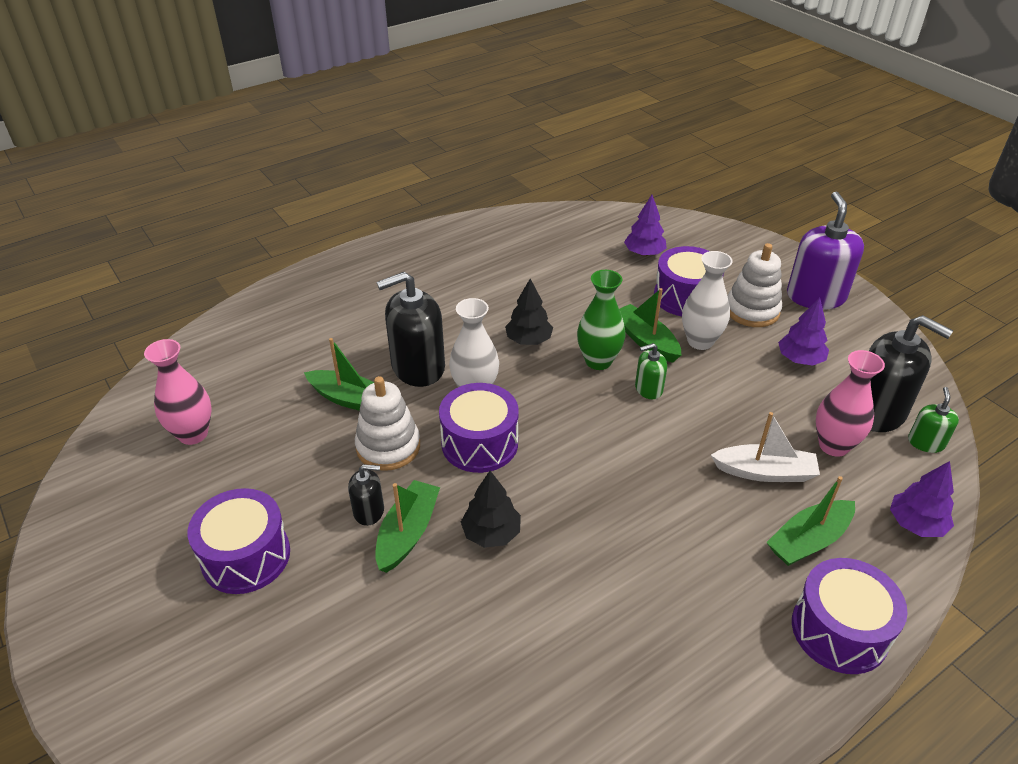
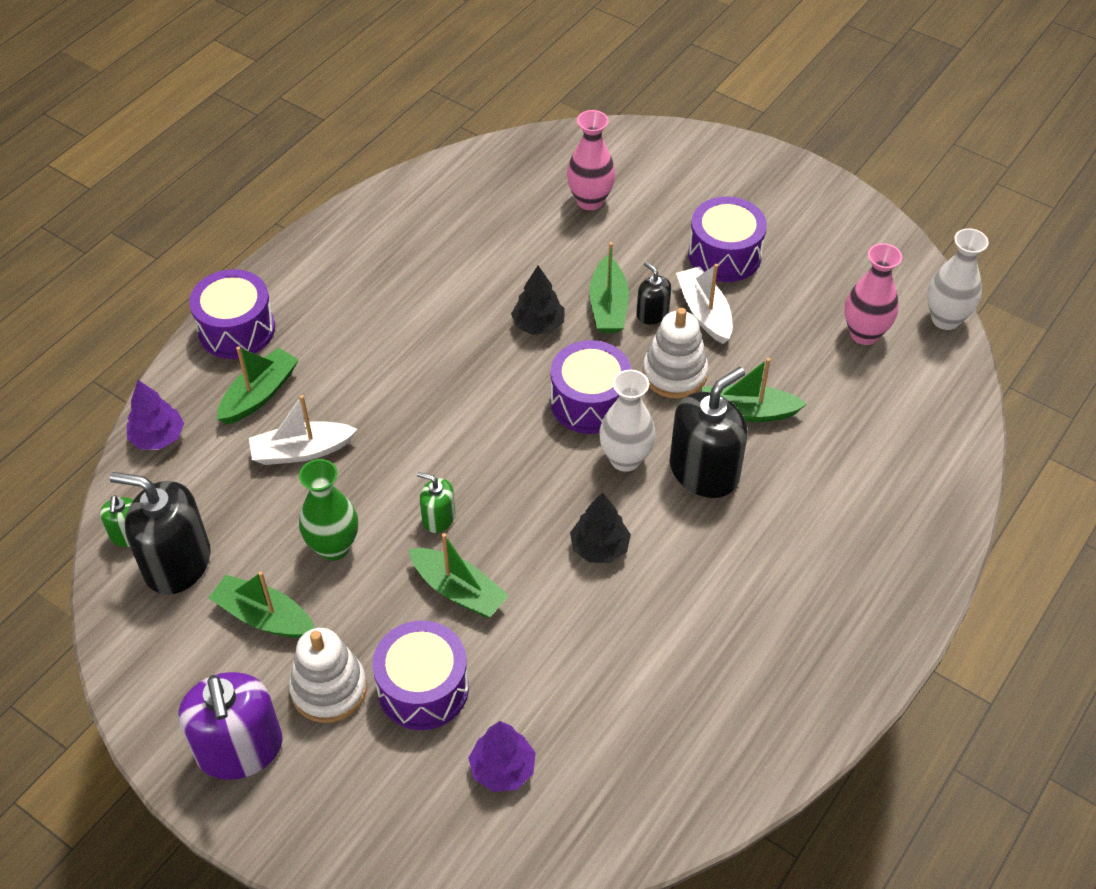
camera: 160 degrees right, 10 degrees up
black soap dispenser [348,464,384,526] -> black soap dispenser turned 75 degrees clockwise [636,262,671,325]
green vase [577,270,626,370] -> green vase moved to [299,459,358,561]
green soap dispenser [635,343,667,399] -> green soap dispenser turned 120 degrees counterclockwise [417,472,455,533]
white vase [682,251,733,350] -> white vase moved to [927,228,989,330]
purple tree [778,297,829,366] -> green boat [209,571,314,638]
pink vase [816,350,885,457] -> pink vase moved to [567,110,616,210]
none -> white boat [676,264,733,344]

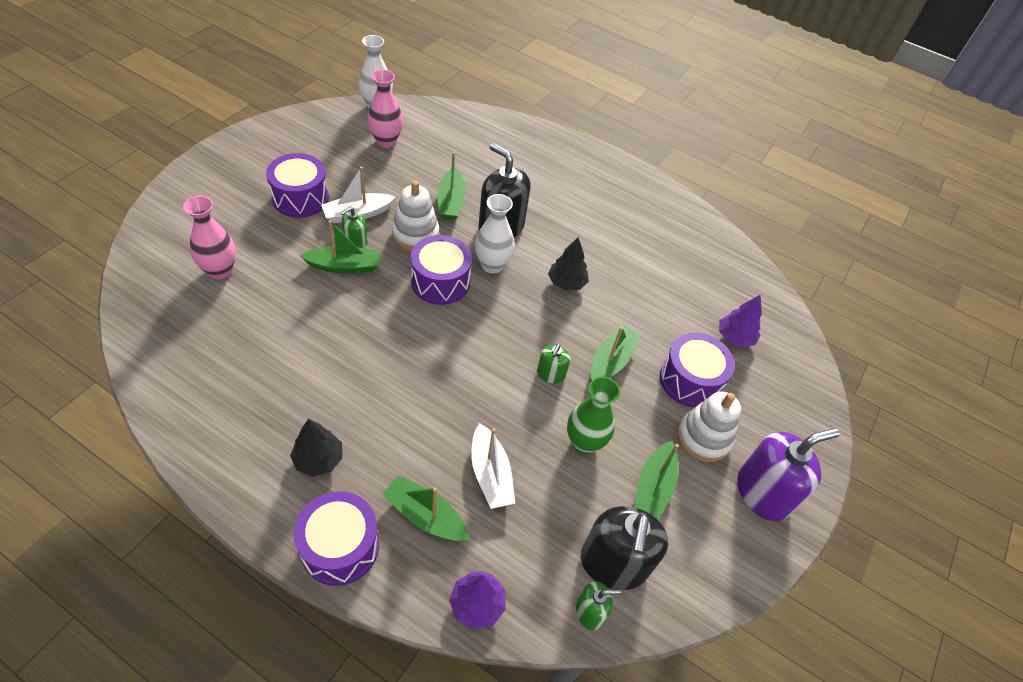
camera: 100 degrees left, 0 degrees up
black tree [511,266,565,335] -> black tree moved to [290,419,343,477]
black soap dispenser [636,262,671,325] -> green soap dispenser [340,207,367,248]

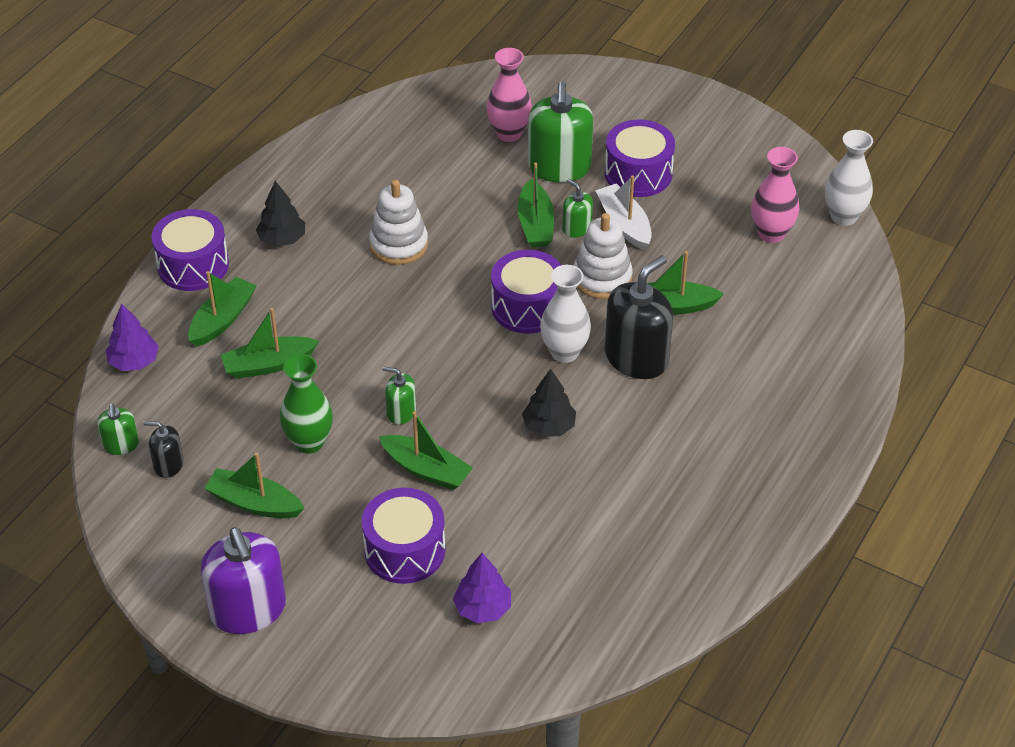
camera: 95 degrees right, 5 degrees down
white boat [471,423,515,509] -> green boat [221,308,319,379]
black soap dispenser [581,506,668,590] -> black soap dispenser [143,421,184,478], size x0.50
white stacking toy [677,392,741,462] -> white stacking toy moved to [369,180,428,265]
none -> green soap dispenser [528,81,593,182]

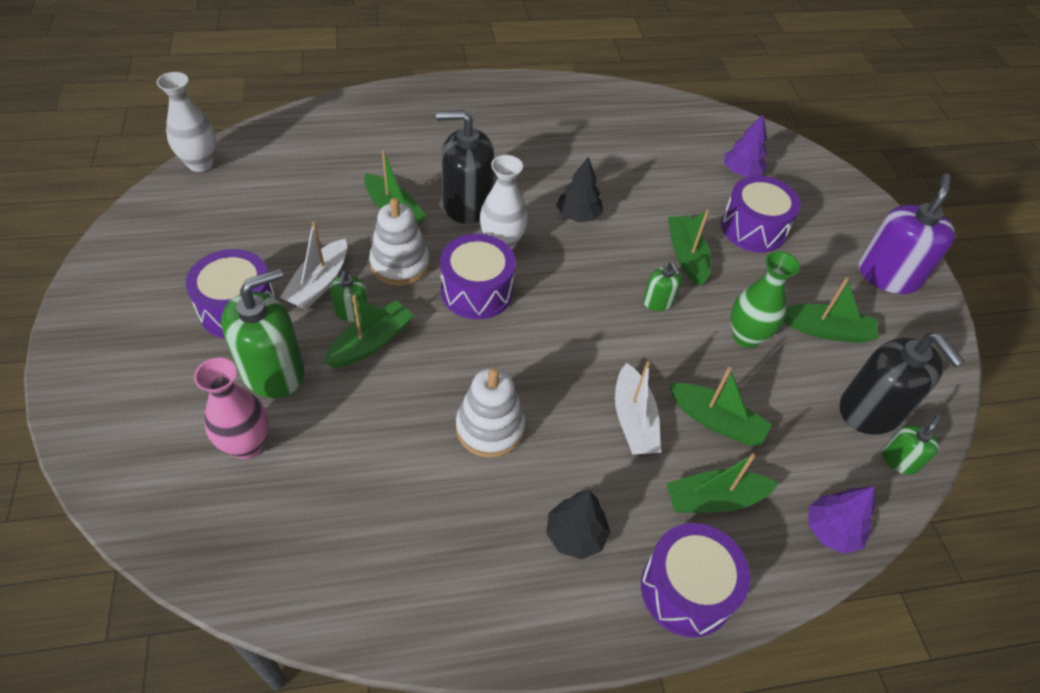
camera: 135 degrees left, 5 degrees up
black soap dispenser [143,421,184,478] -> black soap dispenser [840,333,965,435], size x2.00
green boat [204,453,305,518] -> green boat turned 60 degrees counterclockwise [784,277,879,343]
pink vase [751,147,799,243] -> none
none -> white boat [615,361,661,454]

